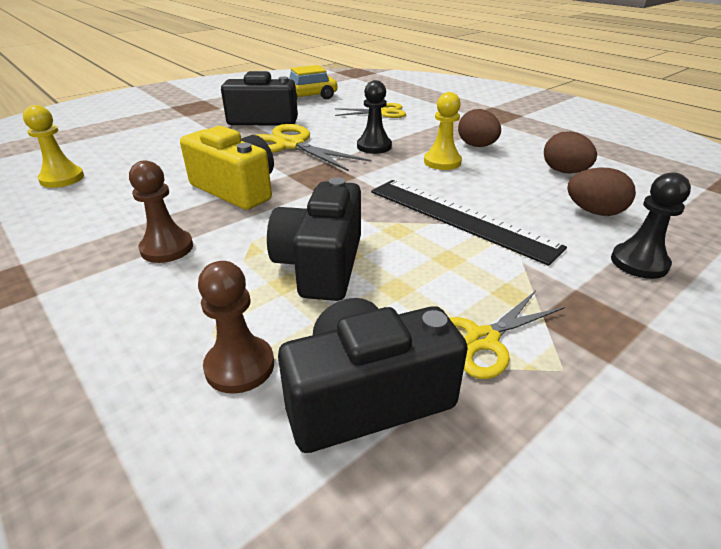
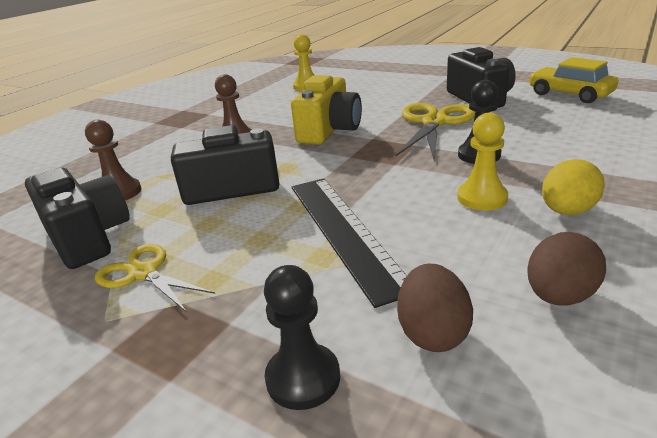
camera: 75 degrees right, 5 degrees down
yellow scissors [334,103,406,118] -> none
black ruler [371,180,567,266] -> black ruler turned 45 degrees counterclockwise [292,178,407,308]
brown egg [458,109,501,147] -> yellow egg [542,159,605,215]

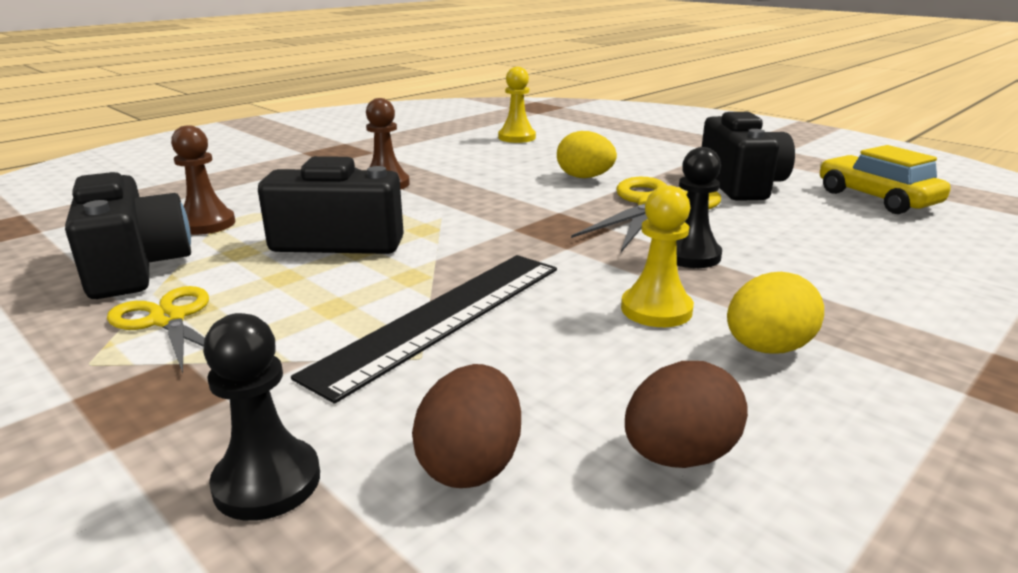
camera: 10 degrees right, 5 degrees down
yellow camera [291,75,362,144] -> none
black ruler [292,178,407,308] -> black ruler turned 45 degrees clockwise [291,255,557,404]
none -> yellow egg [557,131,617,178]

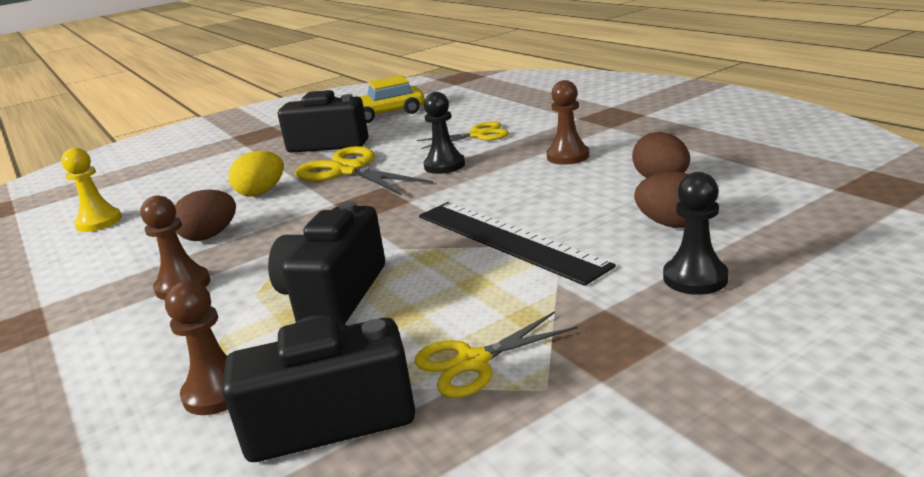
camera: 75 degrees left, 0 degrees up
yellow pawn [621,185,694,327] -> none
yellow egg [727,272,824,354] -> brown pawn [547,80,589,165]
none -> brown egg [175,190,236,241]
none -> yellow scissors [417,121,509,149]

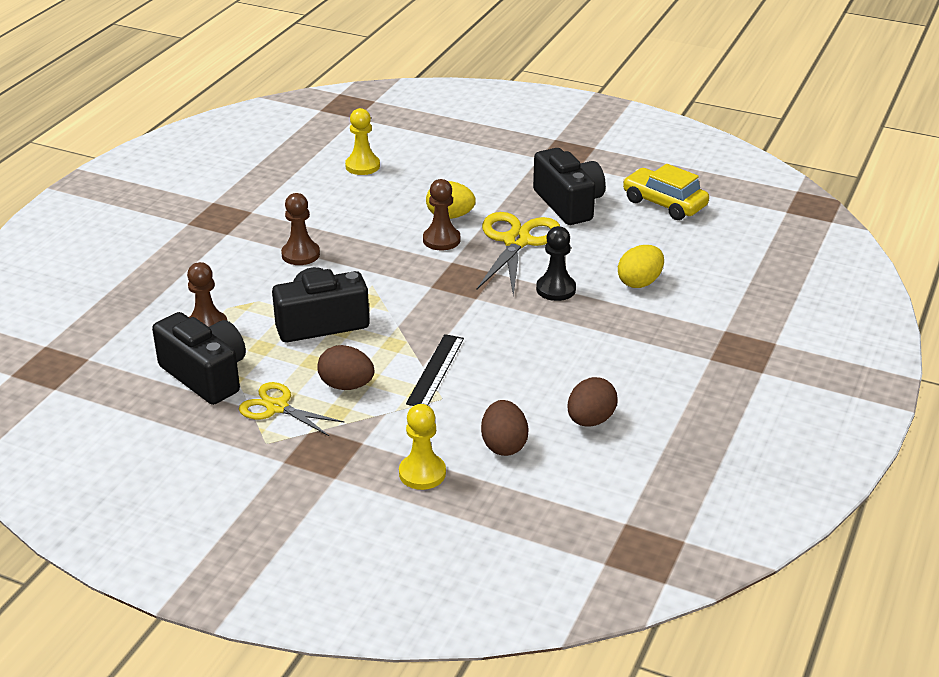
camera: 55 degrees right, 10 degrees up
brown egg [175,190,236,241] -> brown egg moved to [317,345,374,390]
yellow scissors [417,121,509,149] -> yellow egg [618,245,664,288]
black ruler [419,202,616,286] -> black ruler [406,334,464,406], size x0.62
brown pawn [547,80,589,165] -> brown pawn moved to [423,179,460,250]
black pawn [663,172,729,295] -> yellow pawn [399,404,446,490]

